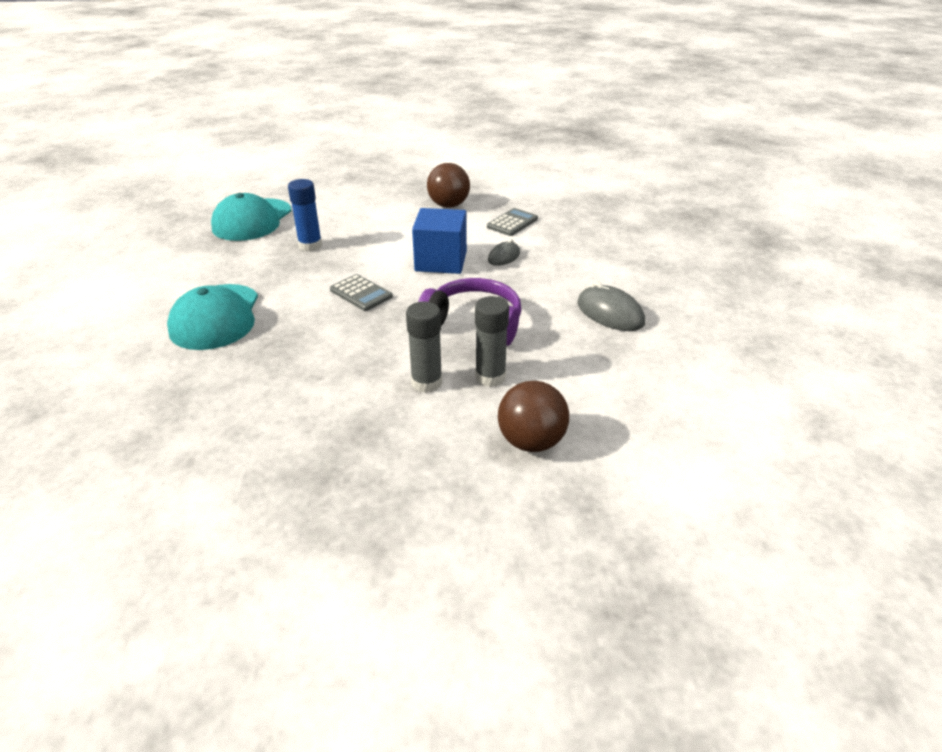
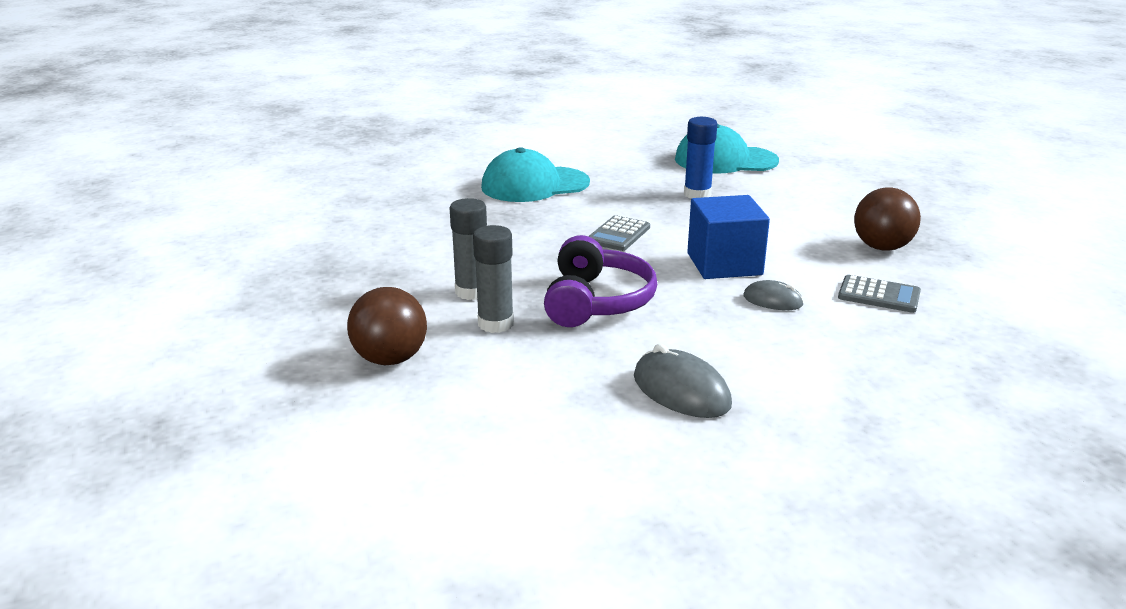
camera: 75 degrees right, 10 degrees down
grey mouse [577,281,645,331] -> grey mouse turned 75 degrees counterclockwise [634,343,732,418]

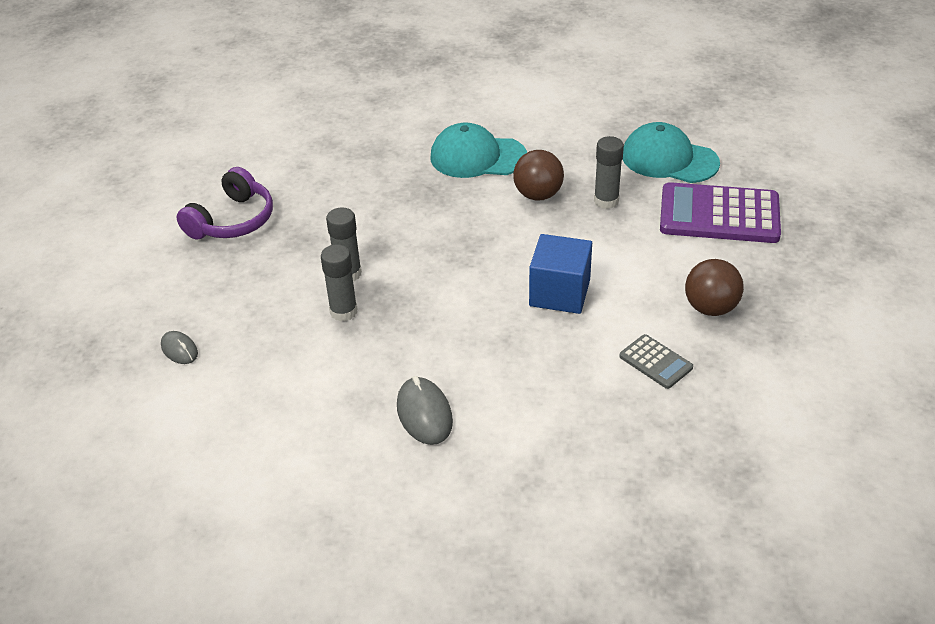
camera: 25 degrees right, 15 degrees up
brown ball [347,287,427,365] -> brown ball moved to [513,150,564,200]
purple headphones [544,235,657,327] -> purple headphones moved to [176,167,273,239]
grey calculator [589,215,650,251] -> none
blue glue stick [684,117,717,198] -> grey glue stick [594,136,624,209]
grey mouse [743,280,804,310] -> grey mouse moved to [161,331,198,364]
none -> purple calculator [660,182,781,243]

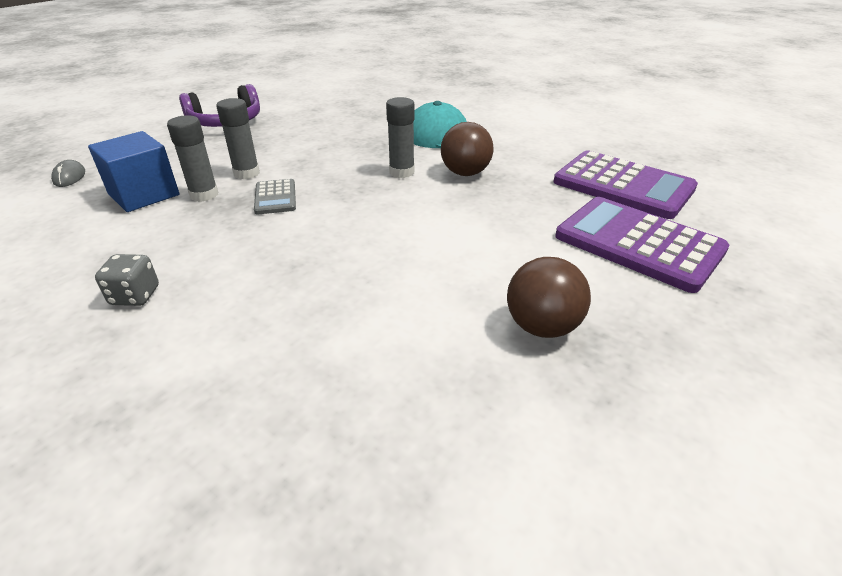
camera: 30 degrees right, 5 degrees down
grey mouse [397,376,453,445] -> grey dice [95,254,159,306]
blue cube [529,234,592,314] -> blue cube moved to [88,131,179,212]
grey glue stick [594,136,624,209] -> grey glue stick moved to [386,97,415,178]
grey calculator [619,334,693,389] -> grey calculator moved to [254,179,296,215]
turquoise cap [623,122,720,183] -> purple calculator [553,150,698,219]

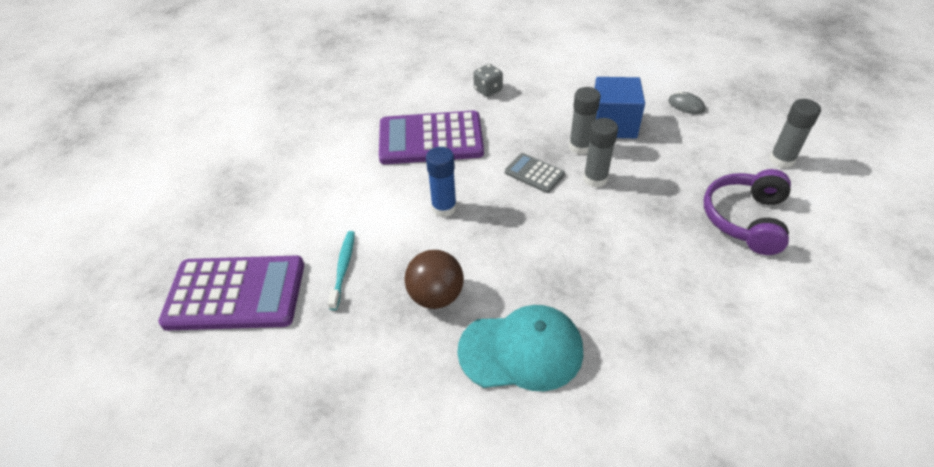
camera: 140 degrees right, 10 degrees up
grey glue stick [386,97,415,178] -> grey glue stick moved to [769,99,821,168]
brown ball [507,257,591,338] -> none
purple calculator [553,150,698,219] -> purple calculator moved to [379,111,484,165]
none -> turquoise toothbrush [328,231,355,310]
none -> blue glue stick [426,147,457,217]

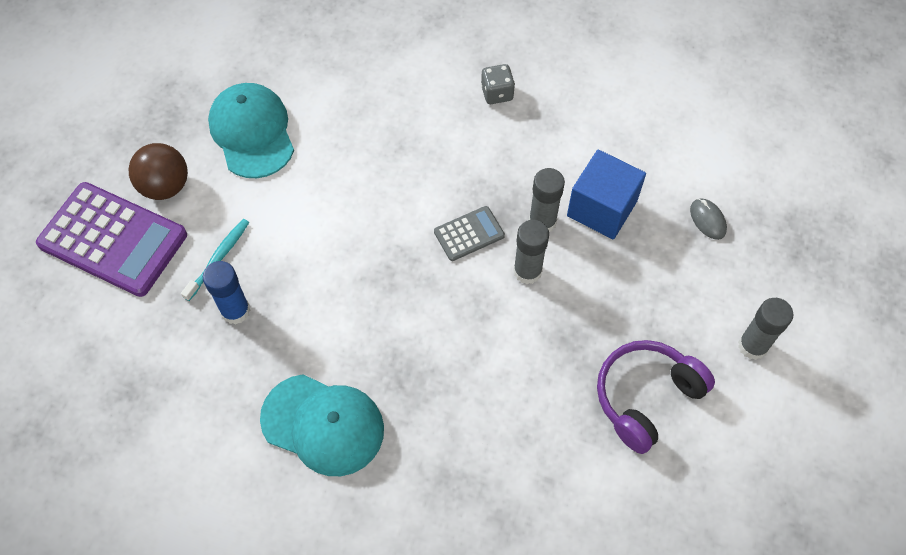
camera: 25 degrees right, 15 degrees up
purple calculator [379,111,484,165] -> none
brown ball [404,250,464,309] -> brown ball moved to [129,143,188,200]
blue glue stick [426,147,457,217] -> blue glue stick moved to [203,261,250,325]
grey calculator [505,153,565,193] -> grey calculator turned 90 degrees clockwise [434,206,505,261]
none -> turquoise cap [208,83,294,178]

